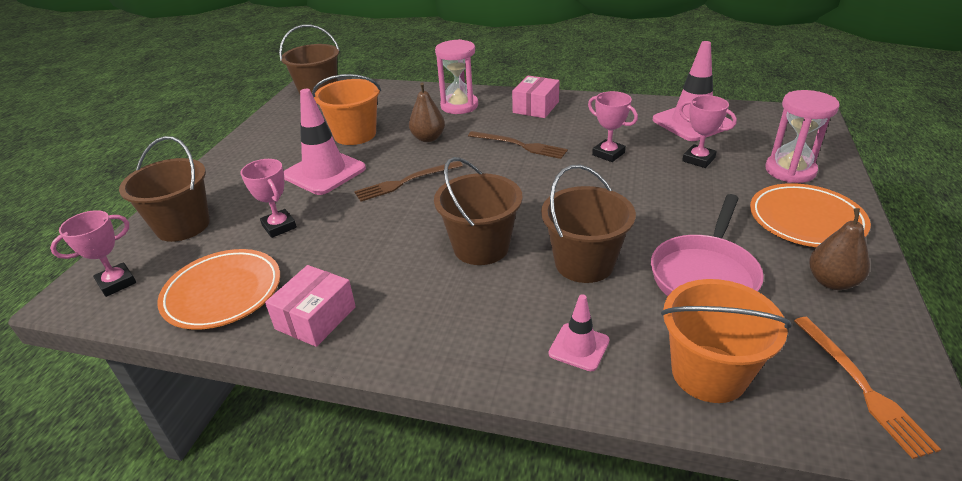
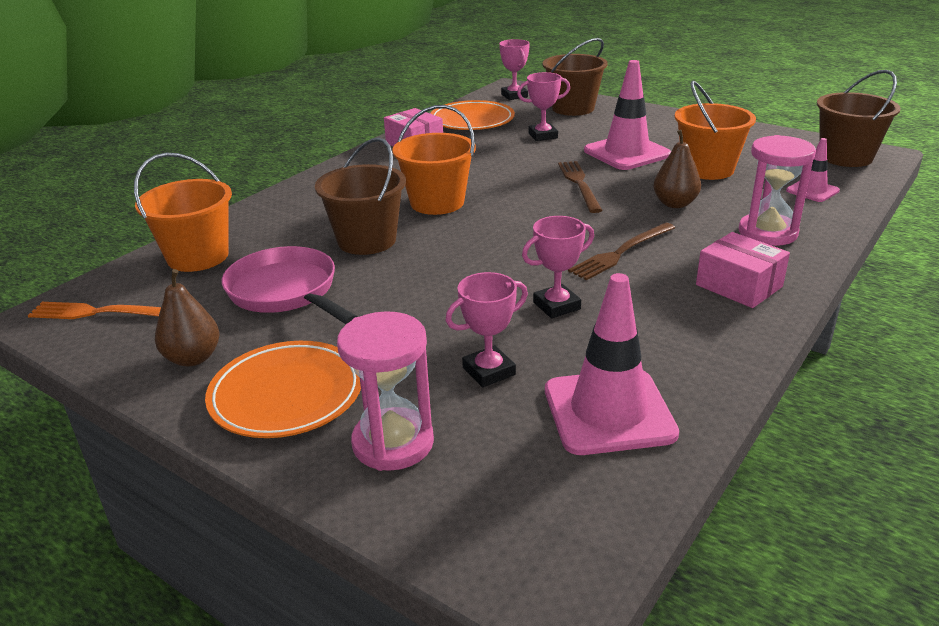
camera: 110 degrees right, 5 degrees down
brown bucket [434,157,523,265] -> orange bucket [392,105,476,215]
pink traffic cone [549,294,610,371] -> pink traffic cone moved to [786,138,840,202]

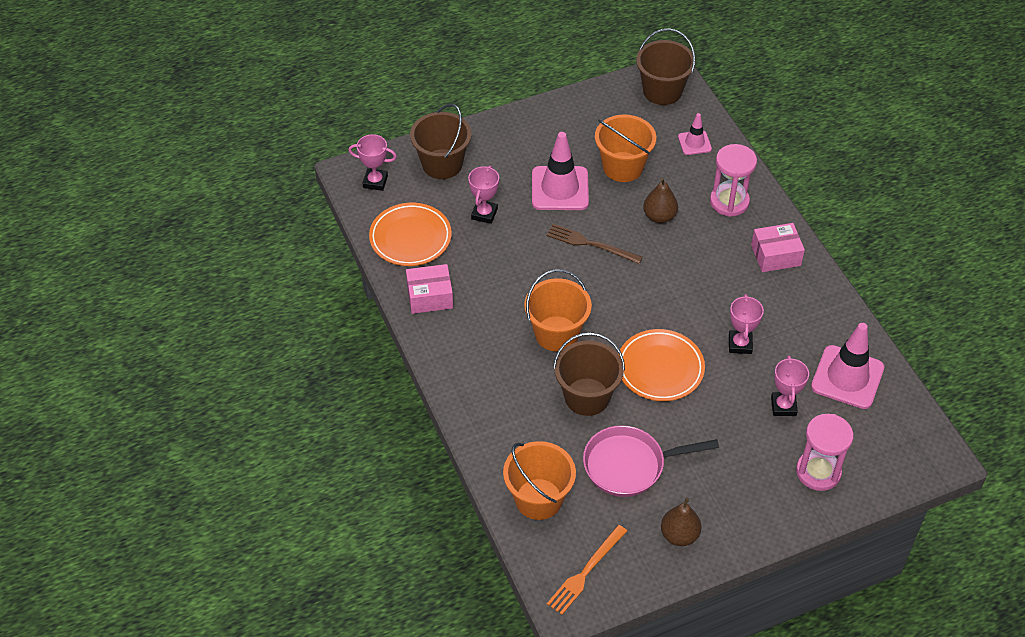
camera: 60 degrees left, 20 degrees up
orange plate [205,341,361,438] -> orange plate moved to [618,329,705,401]
brown fork [568,223,675,280] -> none

